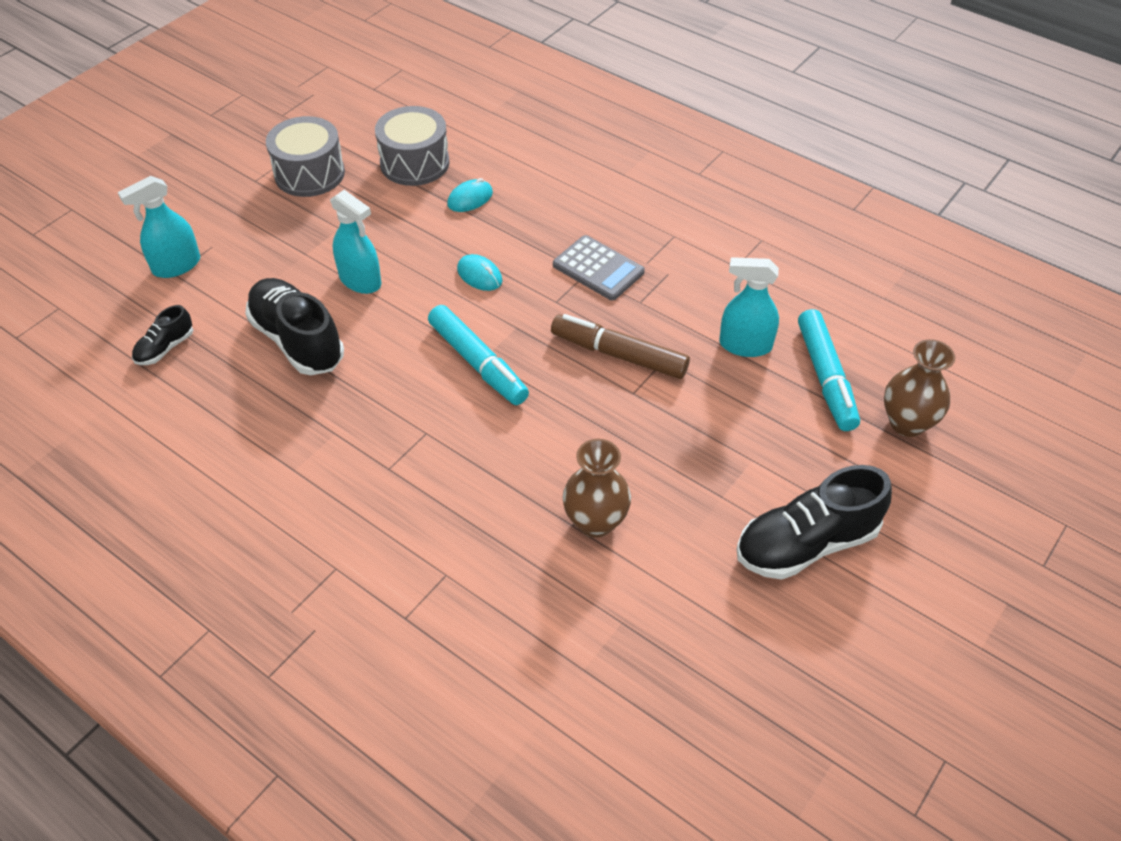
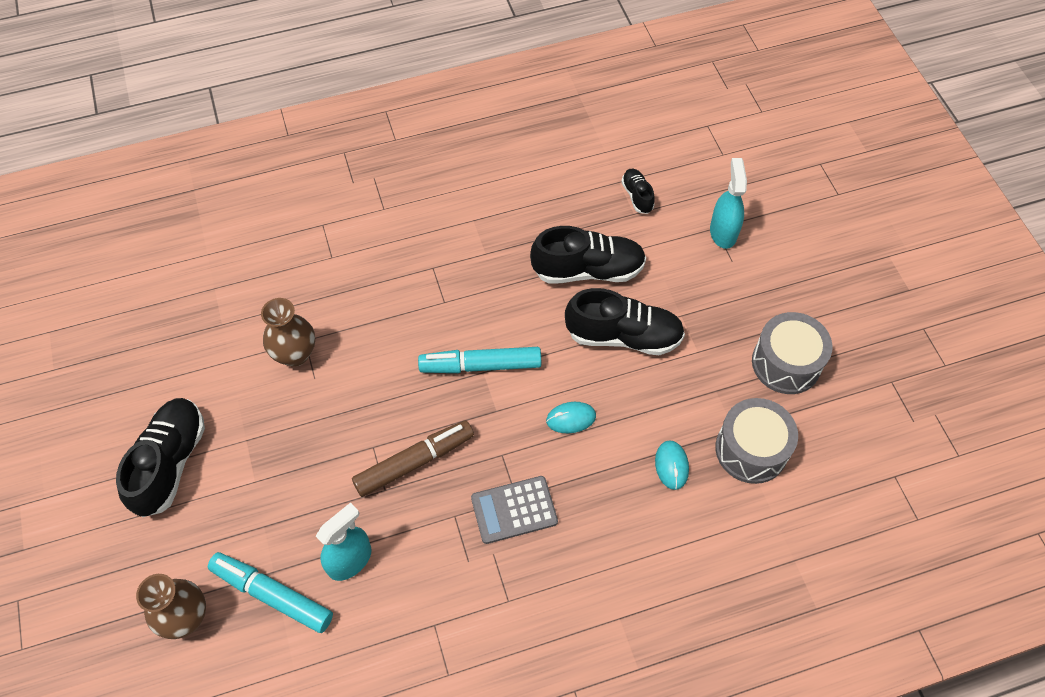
camera: 125 degrees right, 10 degrees up
turquoise spray bottle [330,190,381,294] -> black shoe [565,288,685,355]

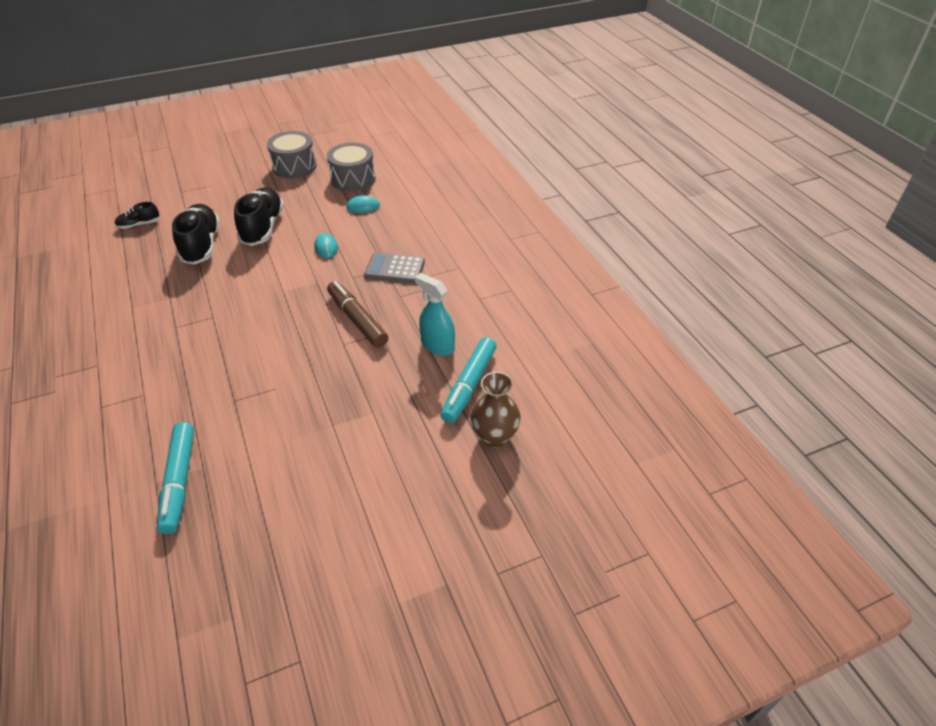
camera: 95 degrees left, 15 degrees down
black shoe [116,398,205,517] -> none
brown vase [261,298,315,367] -> none
turquoise marker [418,347,541,373] -> turquoise marker moved to [157,422,194,534]
grey calculator [471,476,558,544] -> grey calculator turned 120 degrees clockwise [364,252,425,284]
turquoise spray bottle [710,158,747,249] -> none

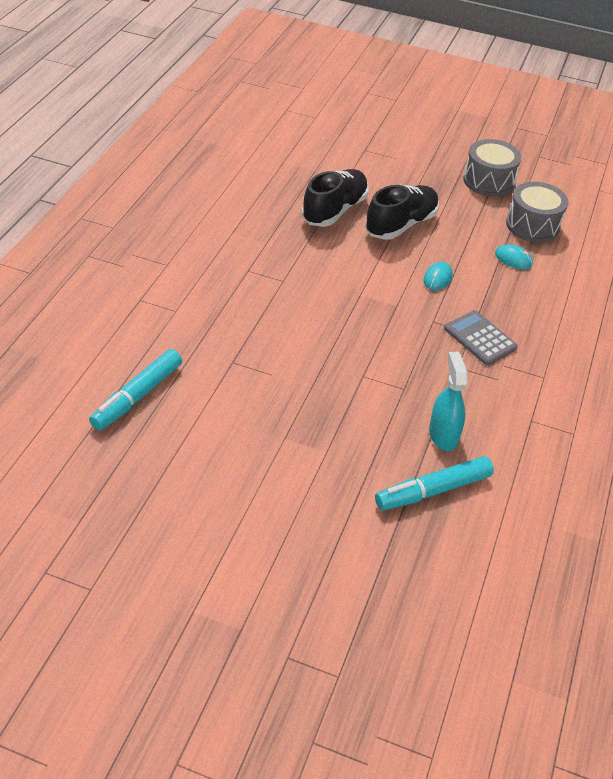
camera: 40 degrees right, 0 degrees up
black shoe [115,202,160,229] -> none
brown marker [327,281,388,348] -> none
brown vase [471,372,521,448] -> none

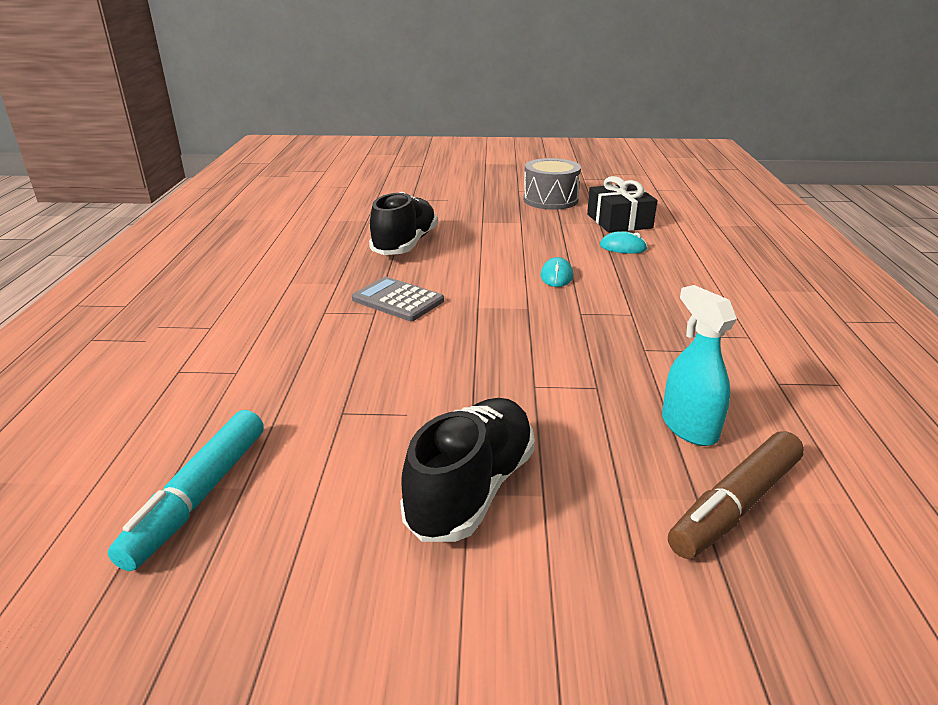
camera: 15 degrees left, 15 degrees down
black shoe [365,185,439,240] -> black shoe moved to [400,398,535,542]
turquoise marker [375,456,494,511] -> brown marker [668,431,804,559]
grey calculator [444,310,518,365] -> grey calculator moved to [352,277,444,321]
grey drum [506,182,568,243] -> black gift [587,176,657,233]

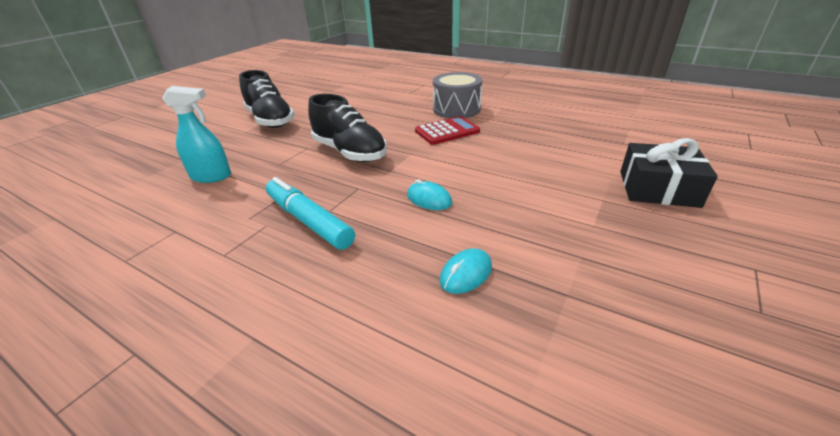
camera: 120 degrees right, 5 degrees up
turquoise marker [108,410,264,571] -> turquoise marker moved to [266,177,355,250]
grey calculator [352,277,444,321] -> red calculator [415,116,480,145]
black shoe [369,192,438,255] -> black shoe moved to [308,94,387,162]
grey drum [523,158,581,210] -> grey drum moved to [433,72,482,118]
black gift [587,176,657,233] -> black gift moved to [620,138,718,208]
brown marker [668,431,804,559] -> none

